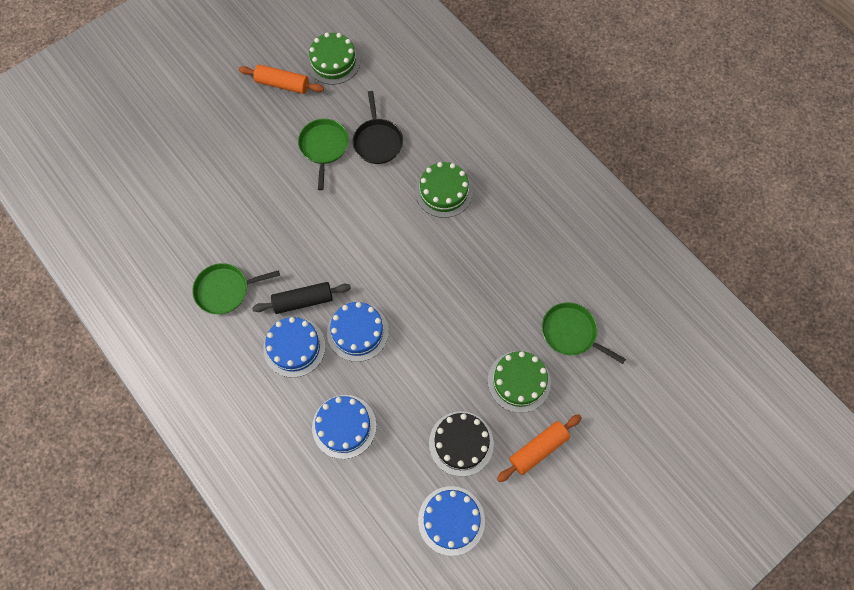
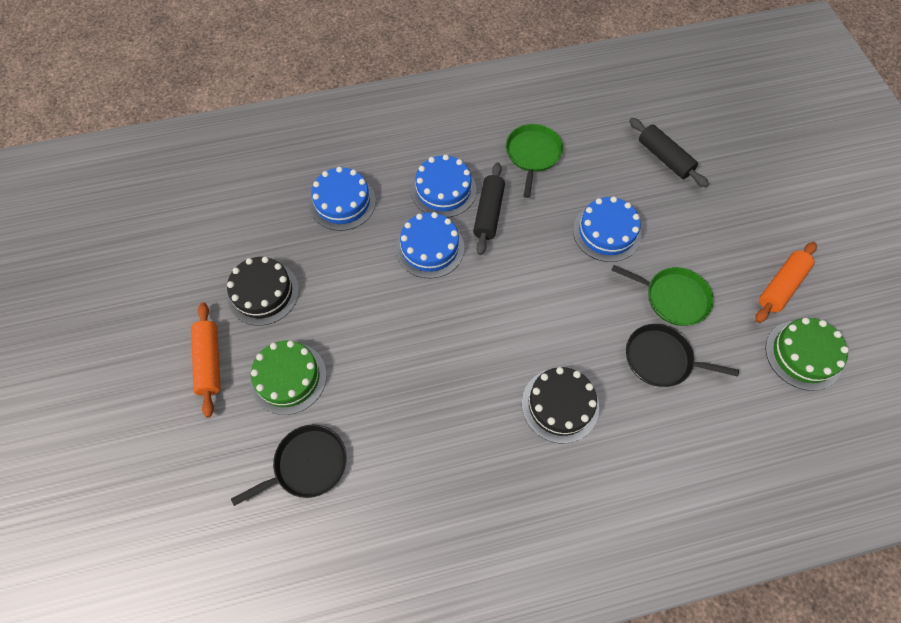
camera: 115 degrees right, 5 degrees down
green cake [415,162,473,218] -> black cake [522,367,599,443]
blue cake [418,486,485,556] -> blue cake moved to [573,197,641,262]
green pan [542,302,626,364] -> black pan [231,425,347,506]
none -> black rolling pin [629,118,709,187]

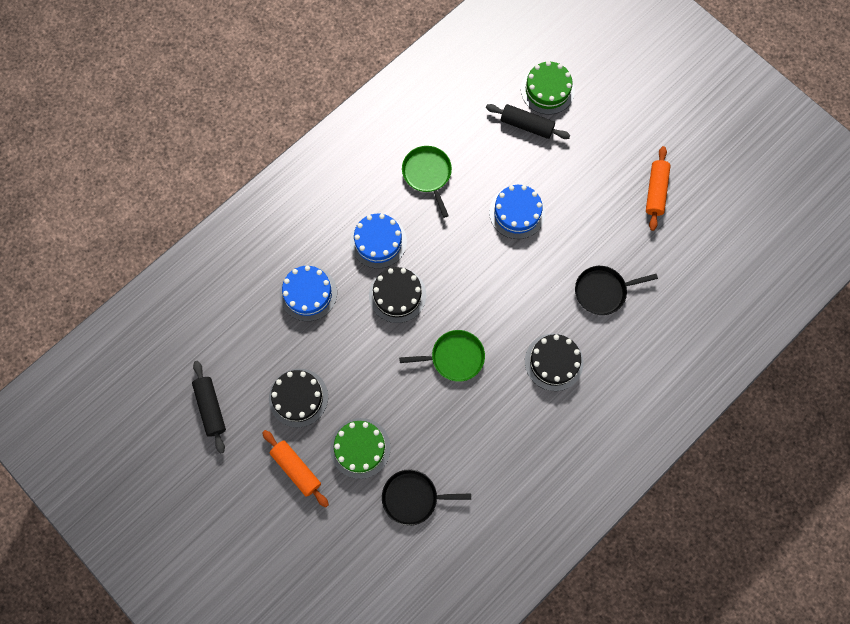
camera: 30 degrees left, 10 degrees up
black pan [231,425,347,506] -> black pan turned 120 degrees counterclockwise [382,469,471,526]
blue cake [396,212,464,279] -> black cake [369,267,426,323]
black rolling pin [473,162,505,255] -> black rolling pin moved to [192,361,226,454]
green pan [612,265,714,326] -> green pan moved to [399,330,485,382]
green cake [765,318,849,391] -> green cake moved to [521,61,575,115]

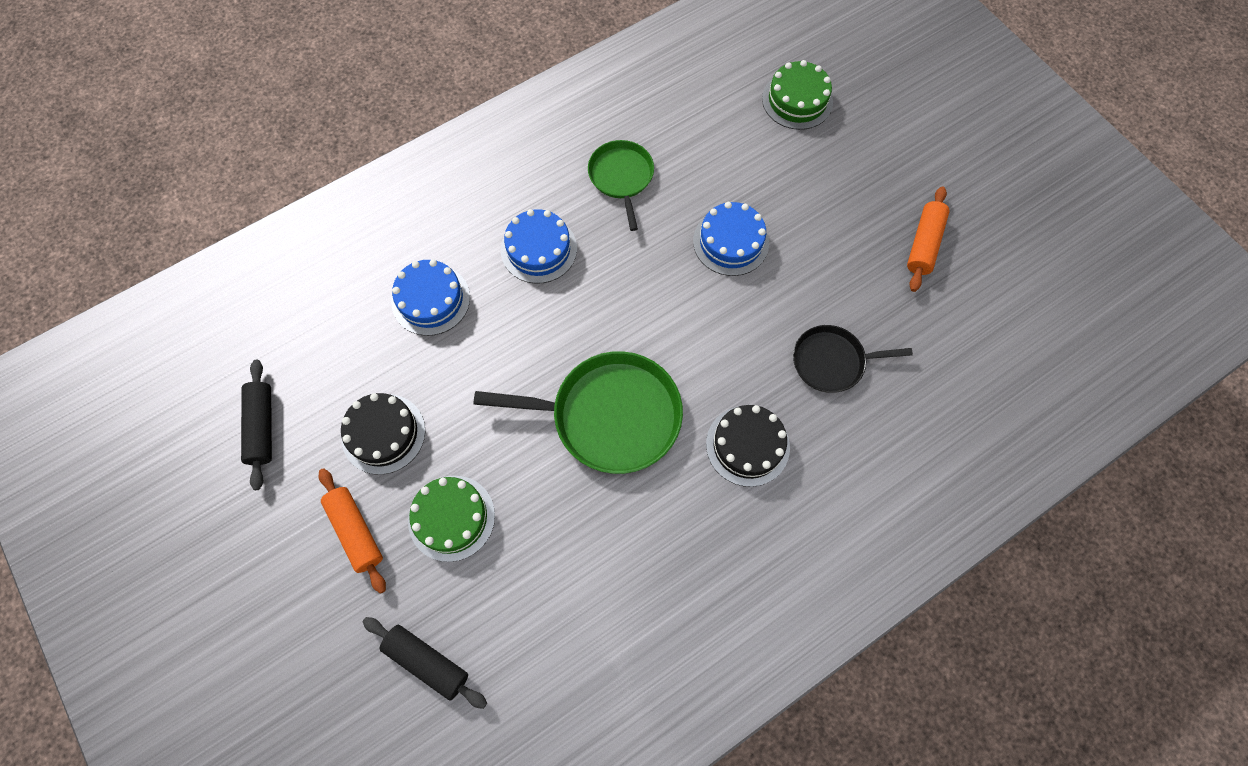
camera: 10 degrees right, 5 degrees down
black cake [369,267,426,323] -> none
black pan [382,469,471,526] -> none
green pan [399,330,485,382] -> green pan [474,351,683,474], size x1.70
black rolling pin [486,104,570,139] -> black rolling pin moved to [363,617,487,709]

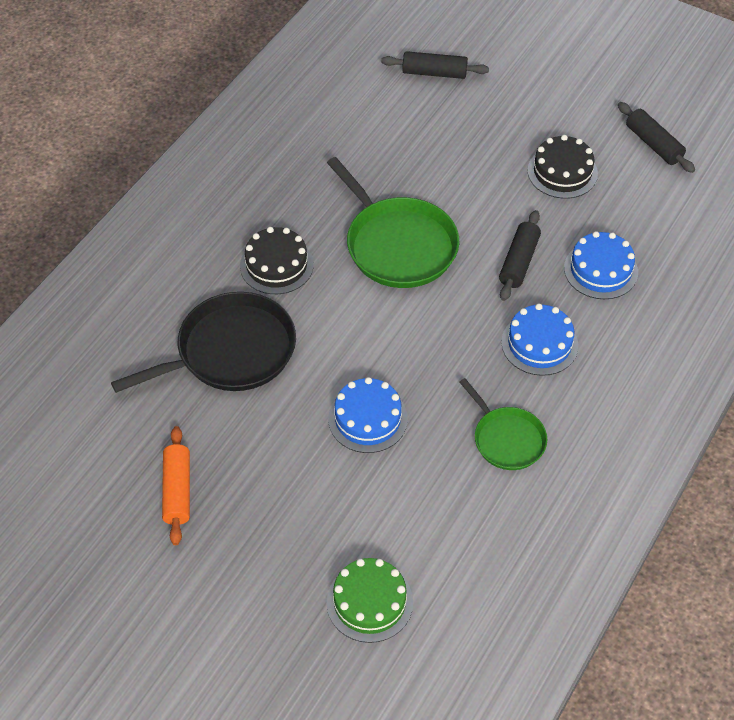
camera: 155 degrees right, 15 degrees down
orange rolling pin [319,468,386,594] -> none
green cake [408,476,495,562] -> none
green pan [474,351,683,474] -> green pan turned 105 degrees counterclockwise [327,157,460,288]
black pan [793,325,913,393] -> black pan [111,292,296,393], size x1.70
none -> black rolling pin [499,210,541,301]

